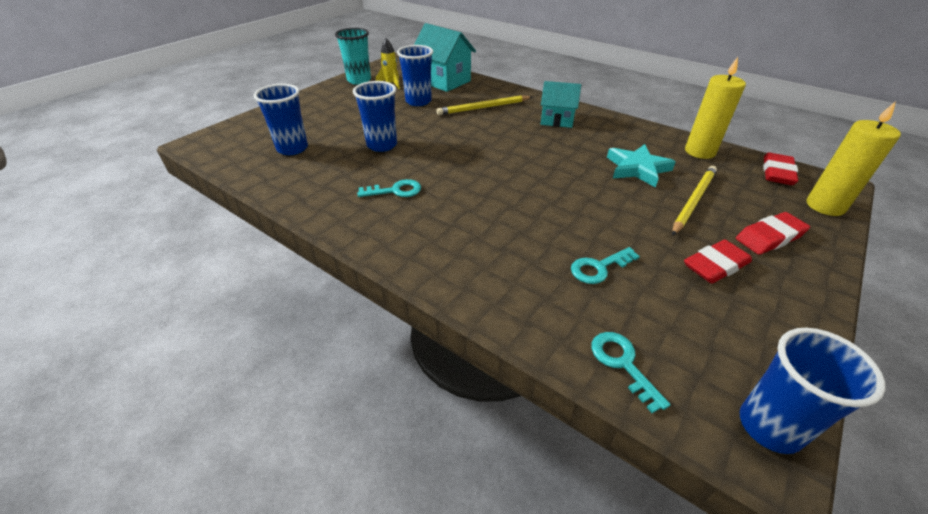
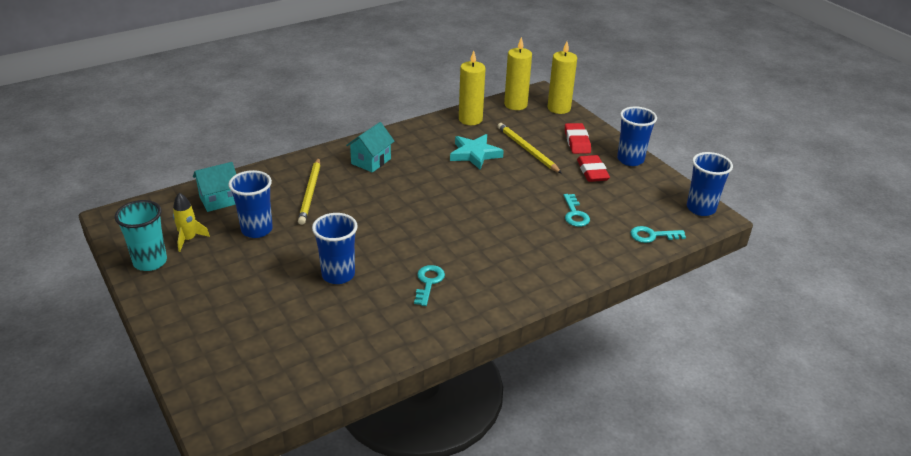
camera: 70 degrees left, 5 degrees down
blue cup [254,84,308,155] -> blue cup moved to [617,106,657,166]
turquoise house [414,23,476,92] -> turquoise house [193,162,236,212], size x0.65
red eraser [763,153,798,185] -> yellow candle [504,37,532,110]

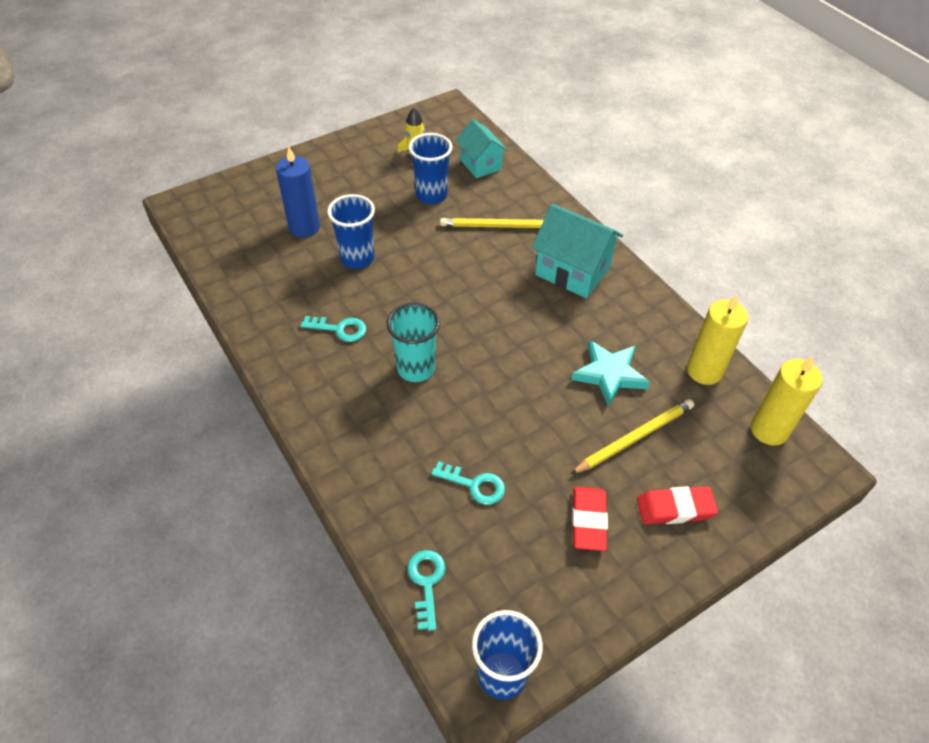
camera: 90 degrees right, 15 degrees up
turquoise cup [115,200,167,271] -> turquoise cup moved to [387,302,440,382]
turquoise house [346,122,395,173] -> turquoise house [532,204,623,298], size x1.53
yellow candle [547,41,577,114] -> none
turquoise key [563,194,590,227] -> turquoise key turned 150 degrees counterclockwise [431,461,505,505]
red eraser [577,155,610,182] -> red eraser turned 75 degrees counterclockwise [572,487,608,551]
blue cup [617,106,657,166] -> none
none -> blue candle [276,147,320,238]

